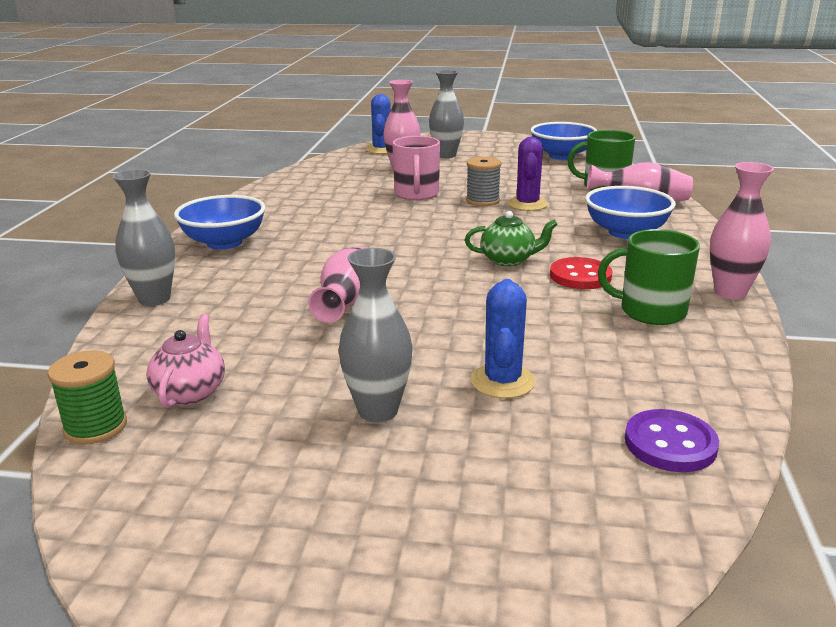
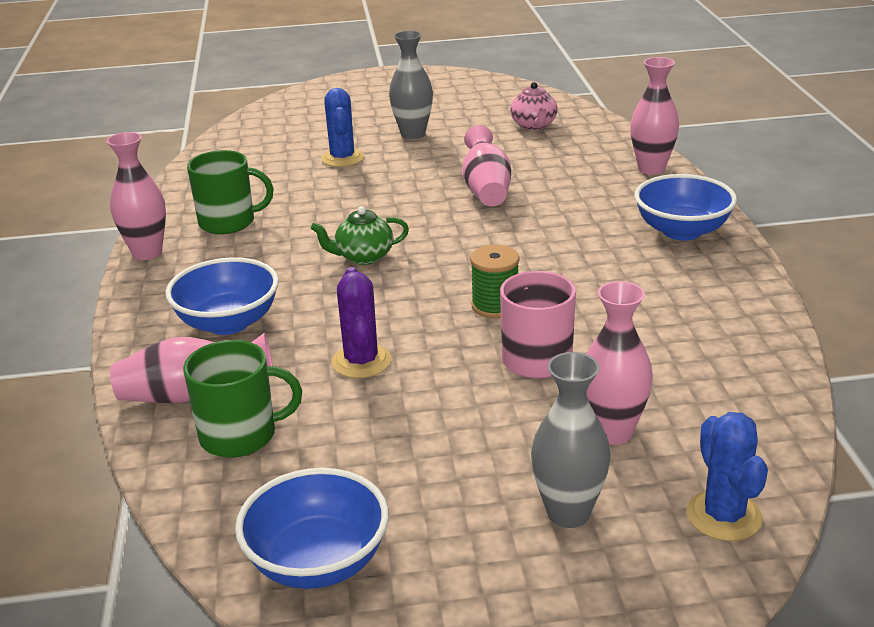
camera: 165 degrees right, 5 degrees up
green spool [48,350,127,445] -> green spool moved to [470,245,520,318]
grey vase [113,169,175,306] -> pink vase [630,57,679,175]
grey spool [466,157,501,206] -> none
red button [550,257,612,289] -> none
purple button [625,409,719,472] -> none

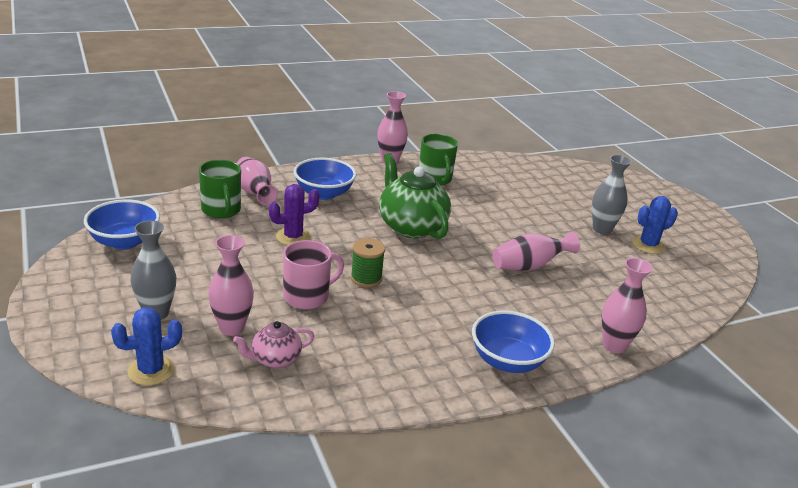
camera: 70 degrees right, 0 degrees up
green teapot [311,206,409,265] -> green teapot [379,153,451,239], size x1.88
blue cactus [321,88,364,167] -> blue cactus moved to [632,196,678,254]
pink teapot [510,82,558,130] -> pink teapot moved to [233,321,314,368]

